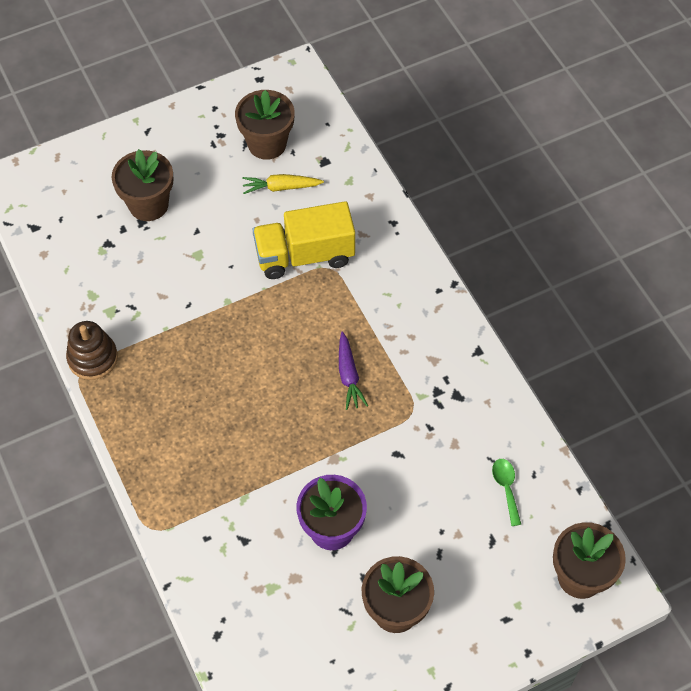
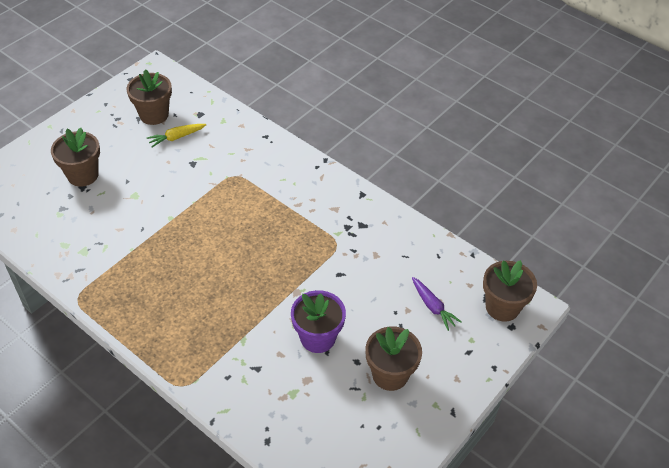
camera: 25 degrees left, 10 degrees down
brown stacking toy [66,321,118,380] -> none
yellow truck [253,201,355,279] -> none
purple carrot [339,332,368,410] -> purple carrot moved to [412,277,462,331]
green spoon [492,459,521,526] -> none

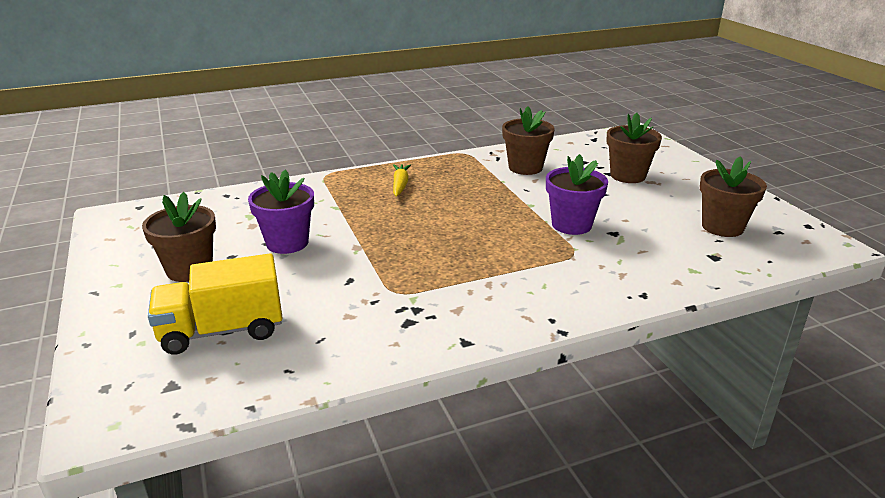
camera: 120 degrees right, 20 degrees down
yellow carrot [147,124,206,148] -> yellow carrot moved to [393,164,411,197]
purple carrot [412,277,462,331] -> yellow truck [148,254,283,354]
brown flower pot [483,260,537,322] -> brown flower pot moved to [502,106,555,175]
none -> purple flower pot [546,154,608,235]

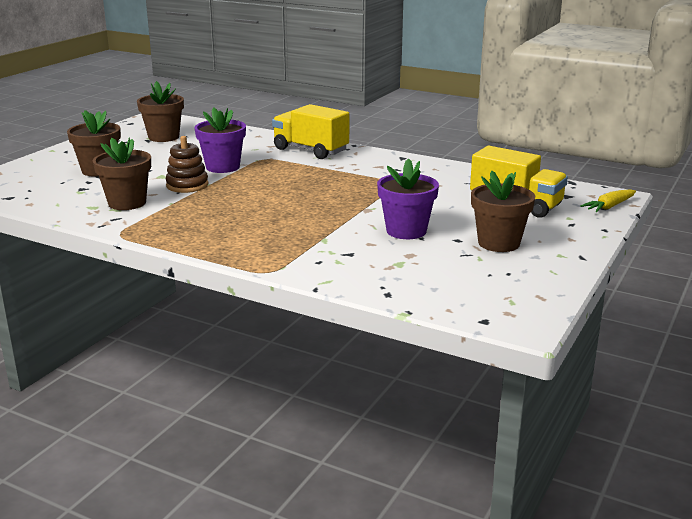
camera: 130 degrees left, 5 degrees down
yellow carrot [393,164,411,197] -> yellow carrot moved to [580,189,636,212]
none -> brown stacking toy [166,136,209,193]
none -> yellow truck [272,104,349,159]

